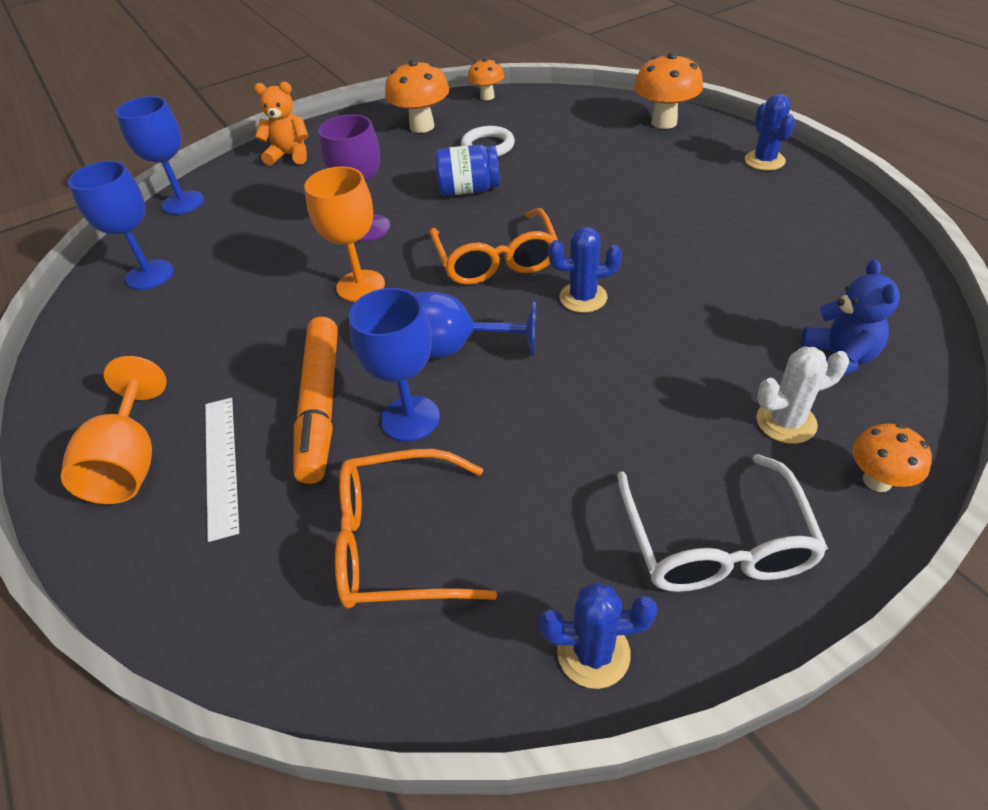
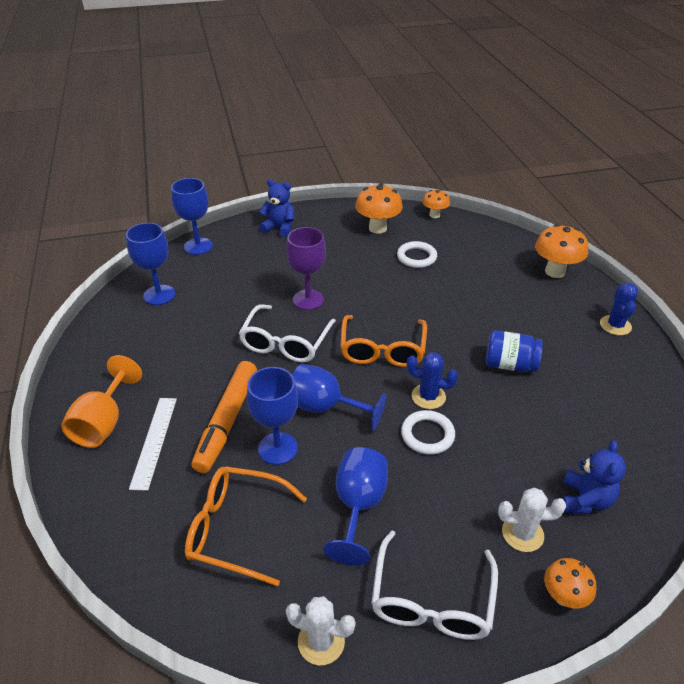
camera: 15 degrees right, 5 degrees down
orange teddy bear [254,82,308,166] -> blue teddy bear [259,179,294,237]
orange goblet [304,166,385,302] -> white glasses [239,304,336,363]
blue jar [435,144,500,196] -> blue jar moved to [486,330,543,372]
blue cactus [539,582,657,689] -> white cactus [286,596,355,666]
none -> blue goblet [324,447,388,566]
none -> white ring [401,410,455,455]

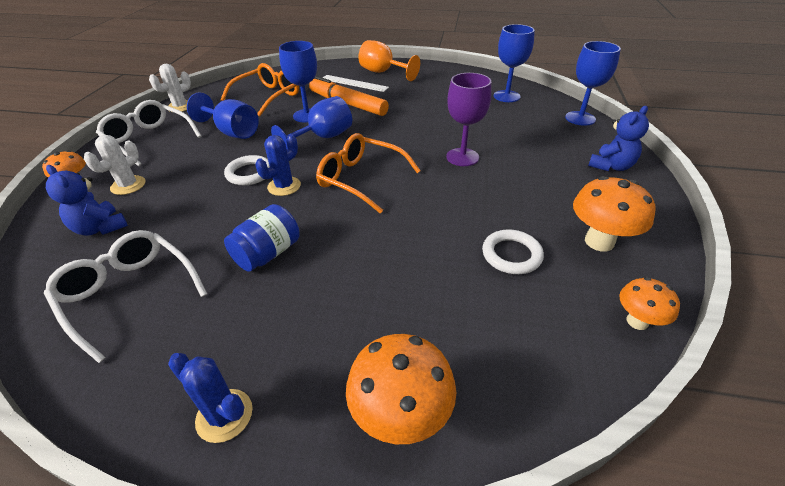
camera: 115 degrees right, 0 degrees up
white glasses [239,304,336,363] -> white glasses moved to [44,230,207,363]

